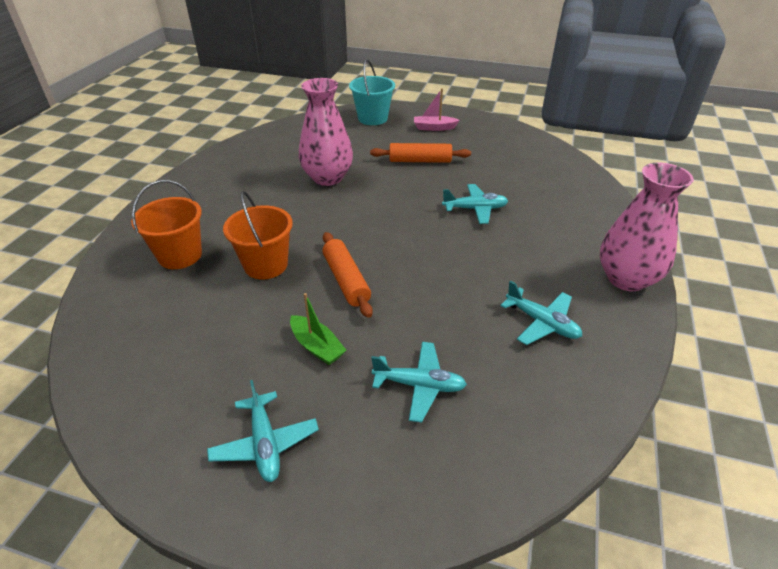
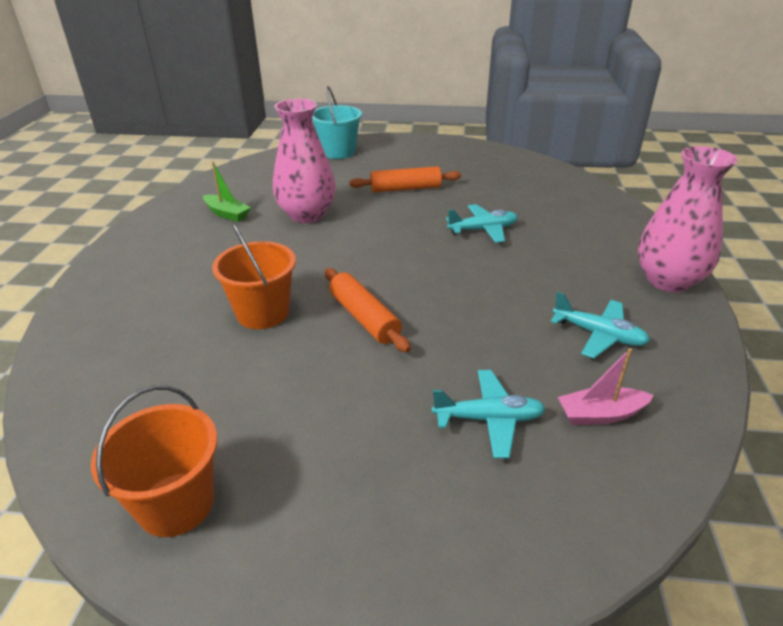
camera: 10 degrees left, 5 degrees down
orange bucket [131,180,202,269] -> orange bucket moved to [91,385,217,537]
turquoise plane [207,380,319,482] -> none
green boat [290,293,346,365] -> green boat moved to [203,162,251,222]
pink boat [414,88,460,131] -> pink boat moved to [558,348,654,425]

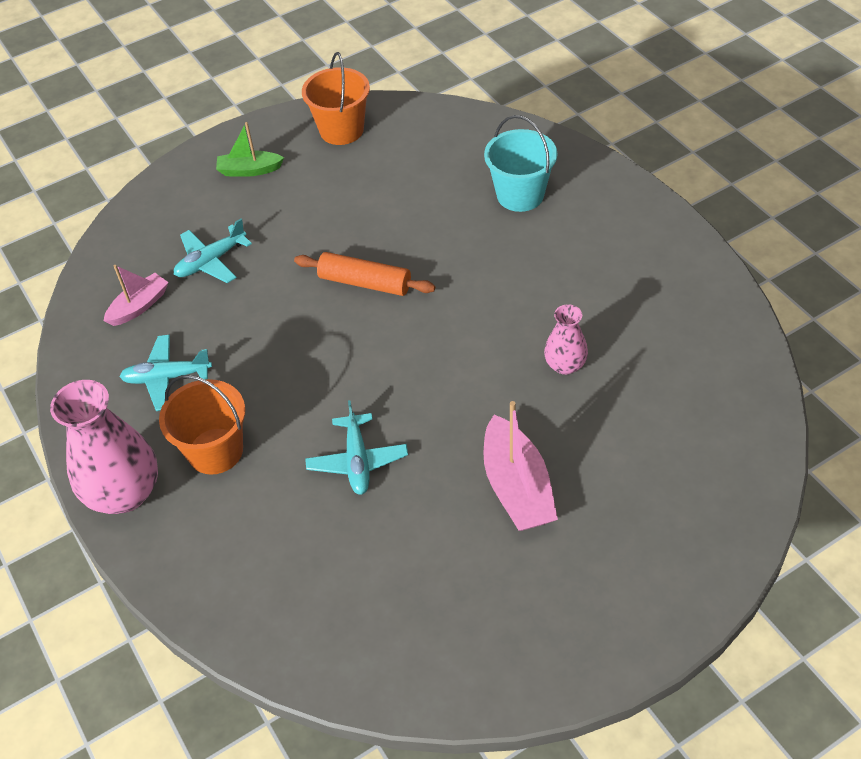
camera: 145 degrees right, 15 degrees up
green boat [203,162,251,222] -> green boat moved to [216,122,284,177]
orange bucket [212,223,296,329] -> orange bucket moved to [159,375,245,475]
pink vase [273,99,336,223] -> pink vase [544,304,588,375], size x0.54
turquoise bucket [312,86,362,159] -> turquoise bucket moved to [484,115,557,212]
orange rolling pin [349,166,461,192] -> pink boat [483,401,558,531]
turquoise plane [446,204,518,243] -> turquoise plane turned 45 degrees counterclockwise [305,400,408,495]

